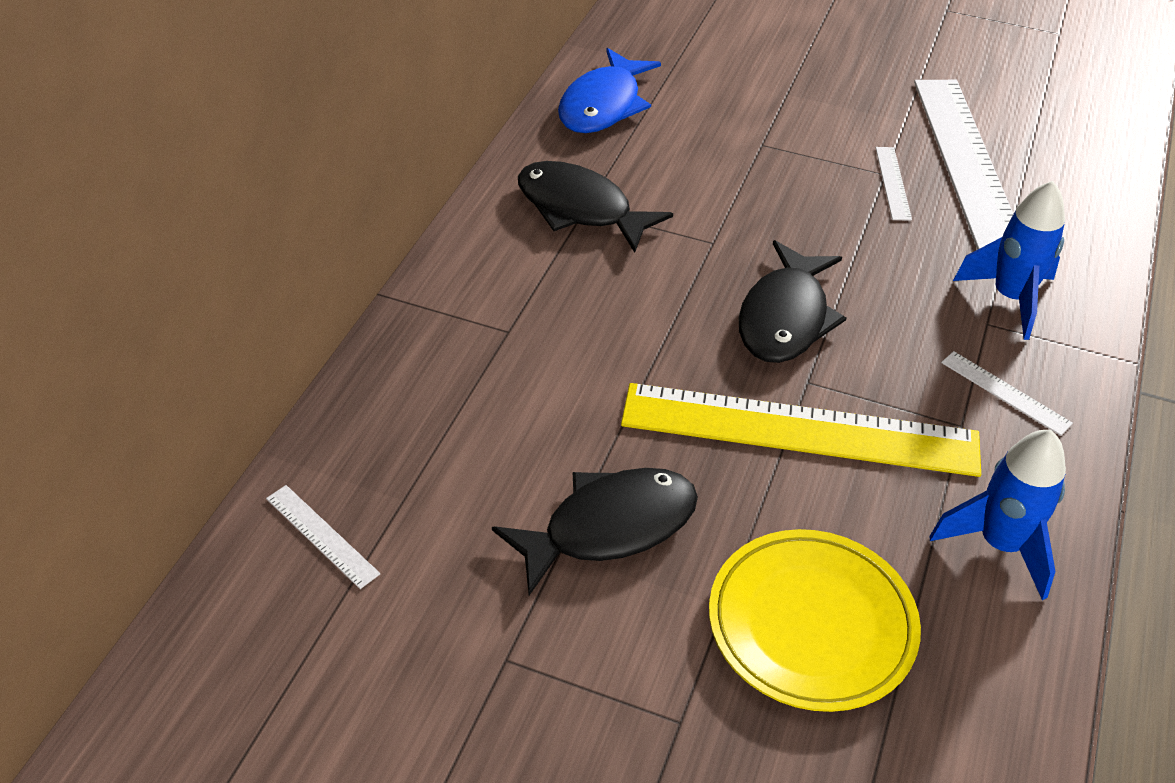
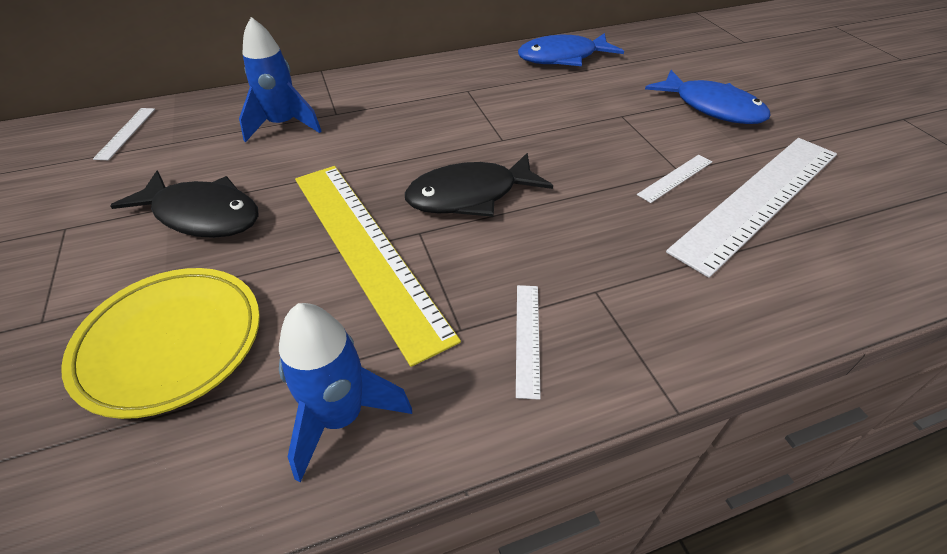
camera: 50 degrees right, 0 degrees up
black fish [518,161,673,253] -> none
blue rocket [953,181,1065,340] -> blue rocket moved to [239,17,322,142]
none -> blue fish [645,70,771,124]

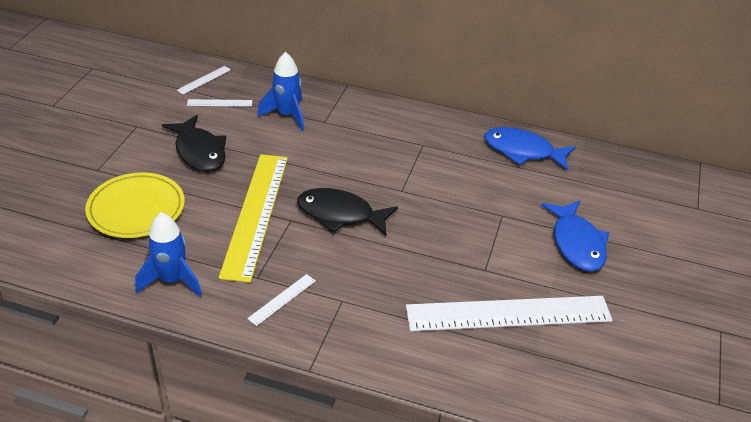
camera: 35 degrees right, 5 degrees down
white ruler [637,155,712,203] -> white ruler moved to [187,99,252,107]

